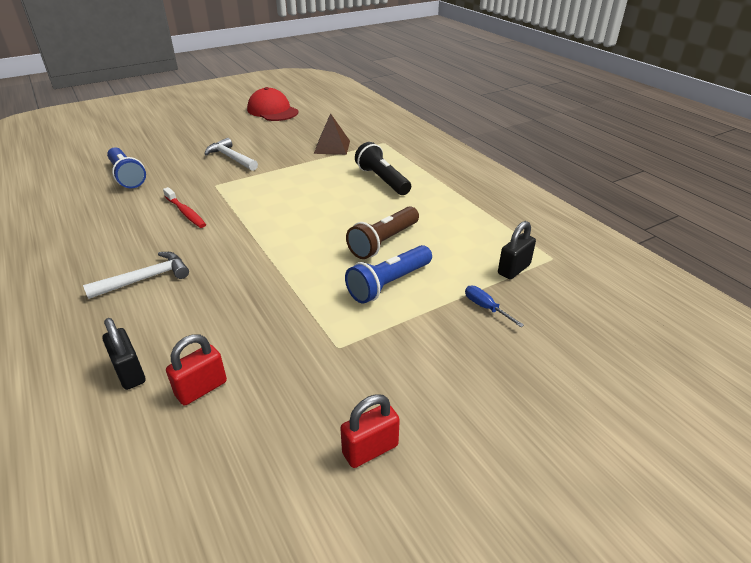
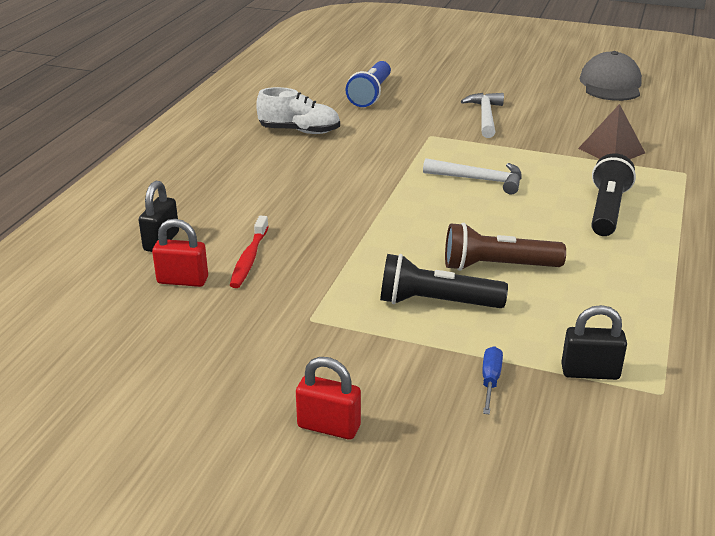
camera: 50 degrees right, 5 degrees down
white hammer [83,252,189,299] -> white hammer moved to [423,158,522,194]
red toothbrush [163,187,206,228] -> red toothbrush moved to [230,216,269,288]
red cap [247,87,298,121] -> grey cap [580,51,642,101]
red padlock [340,394,400,468] -> red padlock moved to [296,357,361,440]
blue flashlight [345,245,432,304] -> black flashlight [380,254,508,308]
none -> white shoe [256,87,340,134]

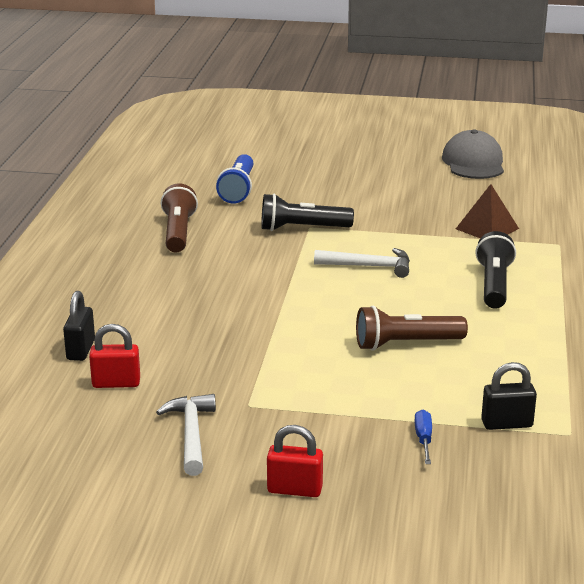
camera: 10 degrees left, 5 degrees down
red toothbrush [230,216,269,288] -> none
white shoe [256,87,340,134] -> brown flashlight [161,183,198,253]
black flashlight [380,254,508,308] -> black flashlight moved to [261,193,354,231]
white hammer [461,93,504,138] -> white hammer moved to [156,394,216,476]

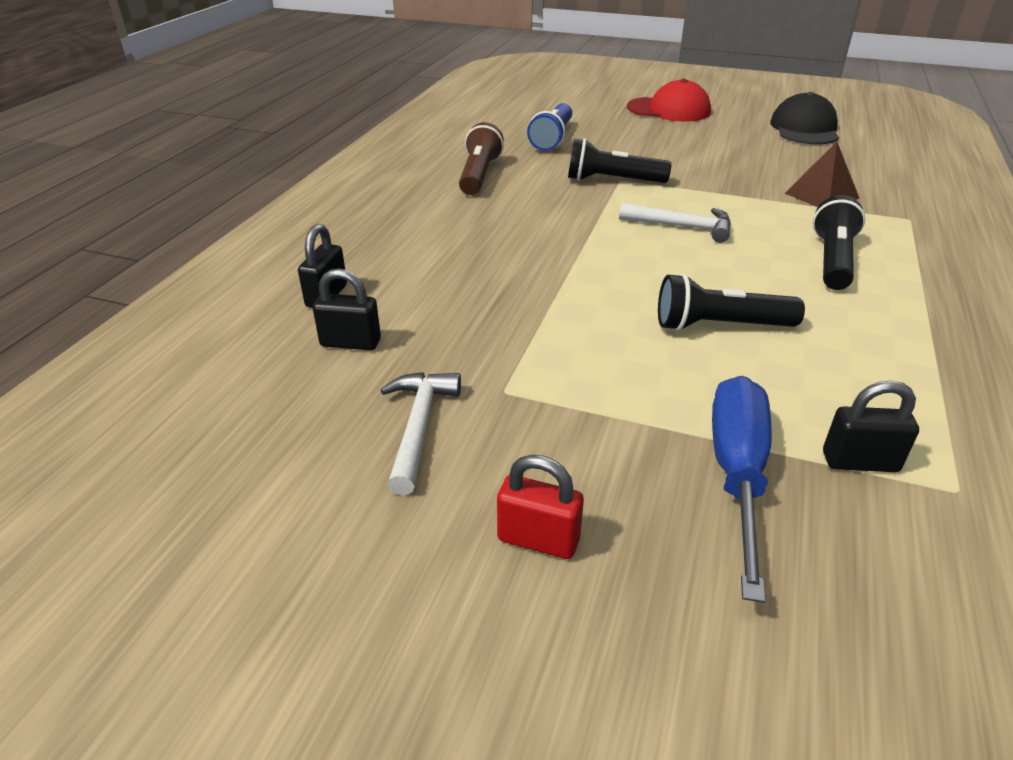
camera: 10 degrees right, 10 degrees up
red padlock [89,324,140,388] -> black padlock [313,268,381,350]
brown flashlight [356,306,468,351] -> black flashlight [658,274,805,331]
blue screwdriver [414,410,432,464] -> blue screwdriver [712,376,772,603], size x2.25
grey cap [442,129,504,179] -> black cap [770,92,839,144]
none -> red cap [627,79,711,122]

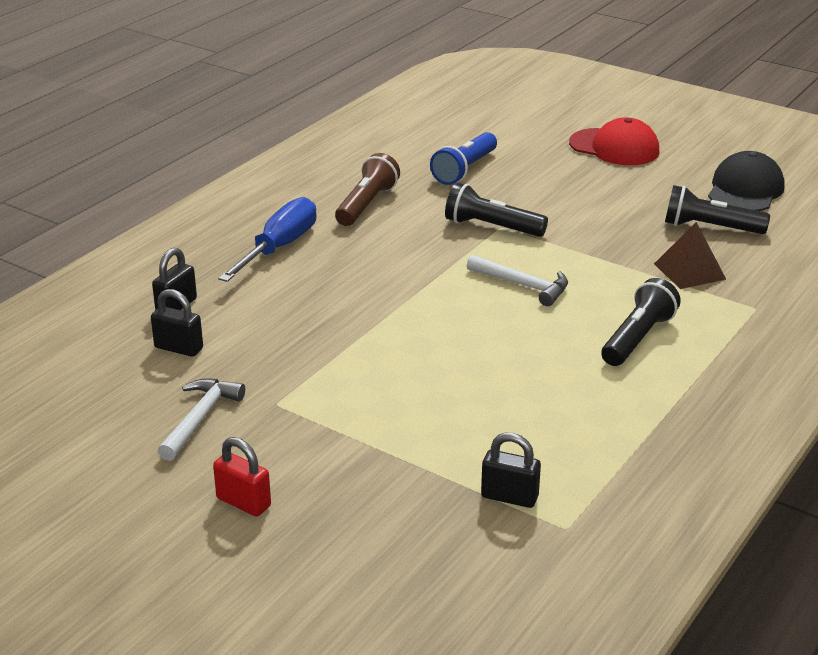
camera: 15 degrees right, 5 degrees down
black flashlight [658,274,805,331] -> black flashlight moved to [665,185,770,234]
blue screwdriver [712,376,772,603] -> blue screwdriver moved to [218,197,317,282]

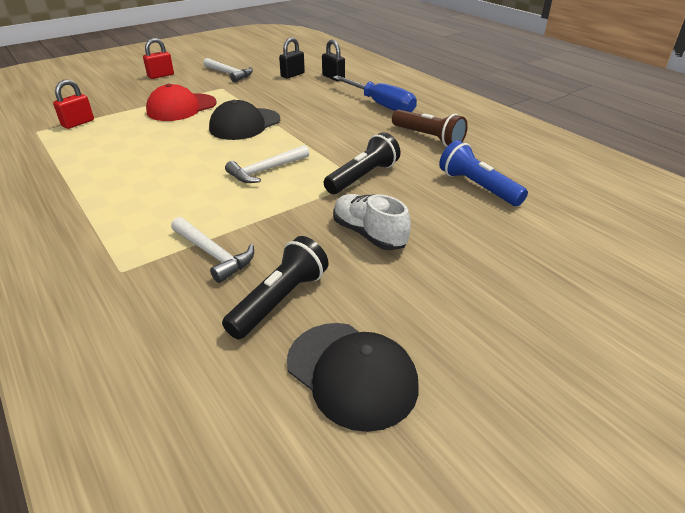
camera: 110 degrees right, 5 degrees up
black padlock [481,433,541,508] -> red padlock [53,80,94,129]
red cap [569,117,659,165] -> red cap moved to [146,84,217,121]
black flashlight [601,278,681,366] -> none
brown pyramid [654,222,726,289] -> white hammer [171,217,254,283]
none -> black cap [209,100,280,140]
none -> white shoe [333,194,411,250]

